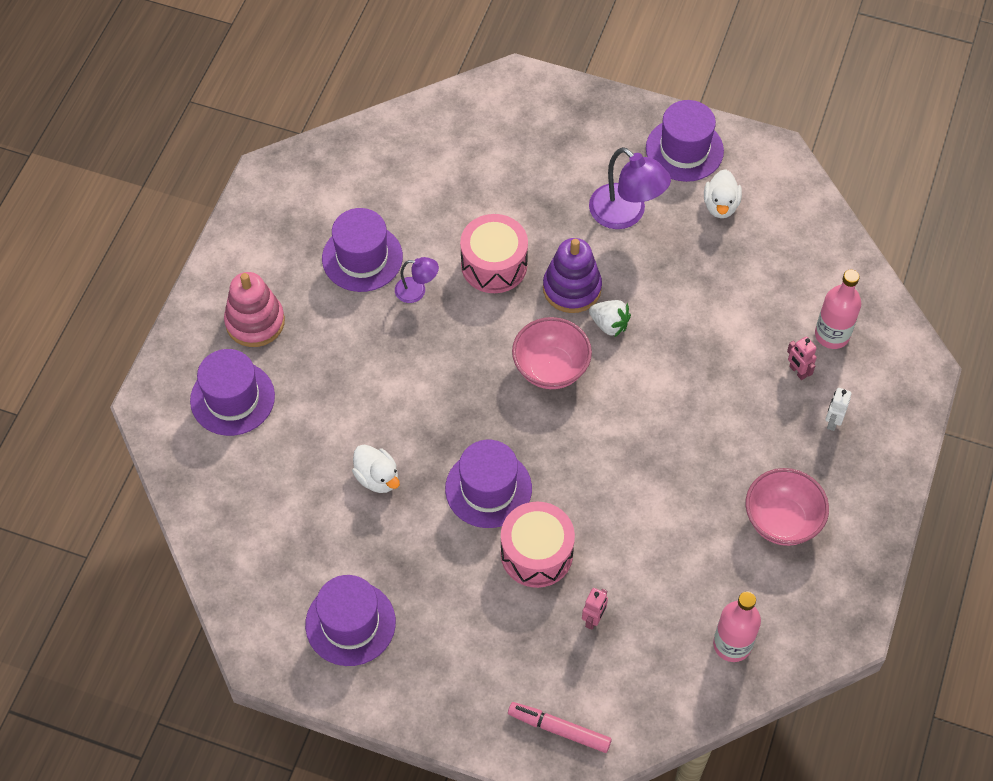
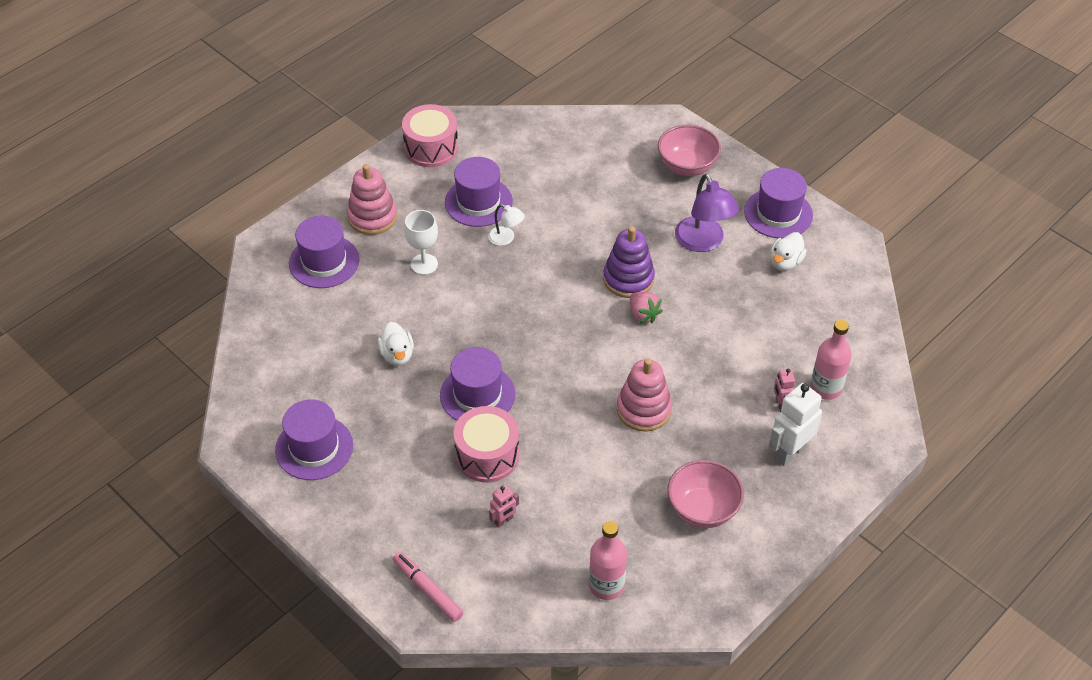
camera: 25 degrees right, 10 degrees down
purple lamp [395,257,439,303] -> white lamp [488,204,525,246]
pink drum [460,214,528,293] -> pink drum moved to [402,104,458,167]
pink bowl [512,317,592,389] -> pink bowl moved to [658,125,721,176]
white strawberry [589,300,631,338] -> pink strawberry [630,292,663,323]
white robot [826,388,852,431] -> white robot [769,383,822,466], size x1.90
none -> white goblet [404,210,438,275]
none -> pink stacking toy [617,358,672,431]

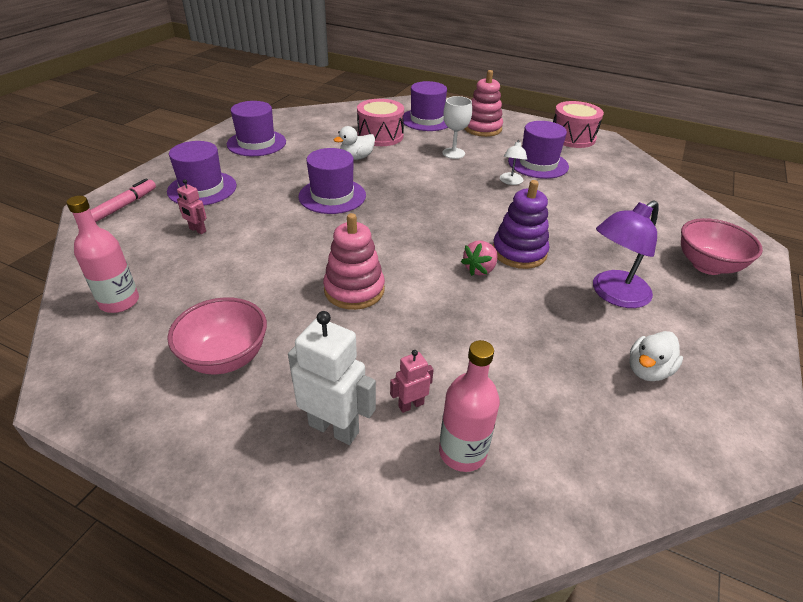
camera: 70 degrees right, 10 degrees down
pink drum [454,406,519,482] -> pink drum moved to [357,99,404,146]
purple hat [744,168,813,238] -> purple hat moved to [167,141,237,205]
white duck [770,232,807,271] -> white duck turned 60 degrees counterclockwise [629,331,683,381]

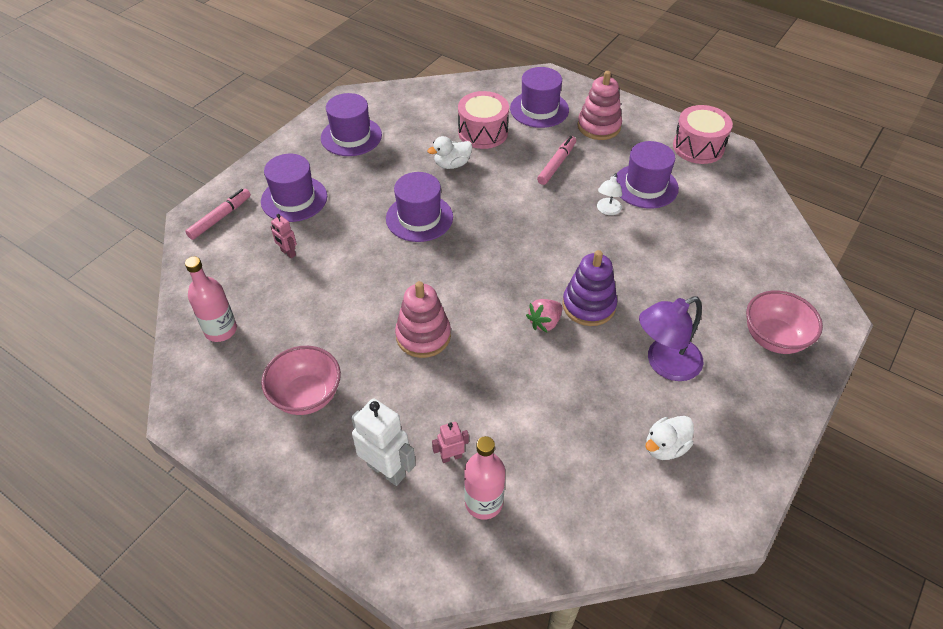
camera: 10 degrees right, 10 degrees up
white goblet [442,96,472,159] -> pink marker [537,136,576,185]

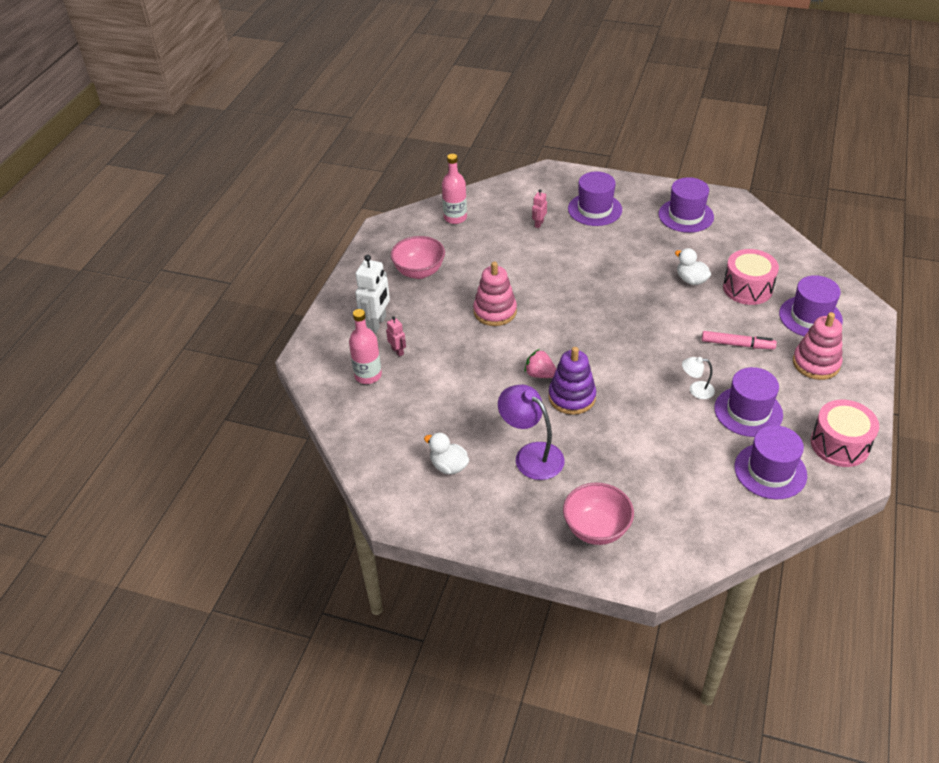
camera: 75 degrees right, 5 degrees down
pink marker [185,189,251,240] -> none
purple hat [386,172,453,242] -> purple hat moved to [734,425,807,499]

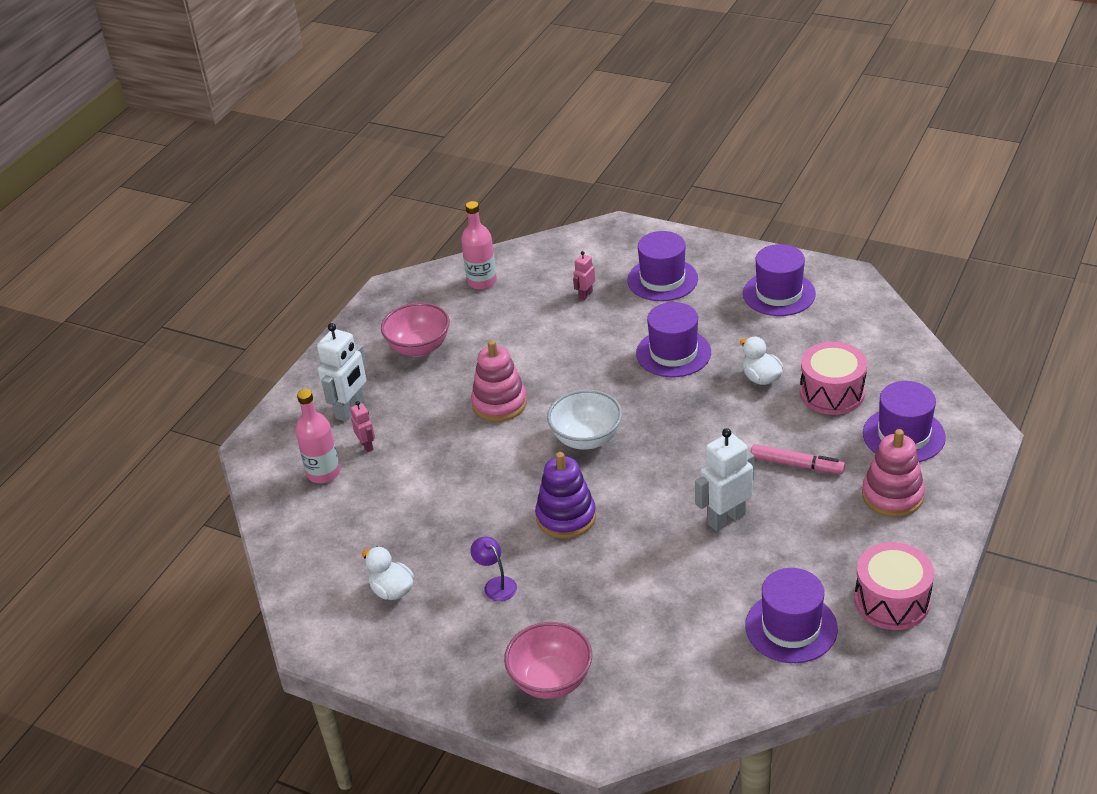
camera: 10 degrees right, 5 degrees down
purple lamp [498,385,565,480] -> purple lamp [470,537,517,601], size x0.54
pink strawberry [524,349,556,378] -> none
white lamp [682,357,715,399] -> white robot [695,428,754,531]
purple hat [714,367,783,437] -> purple hat moved to [636,302,711,377]
none -> white bowl [547,390,622,450]

